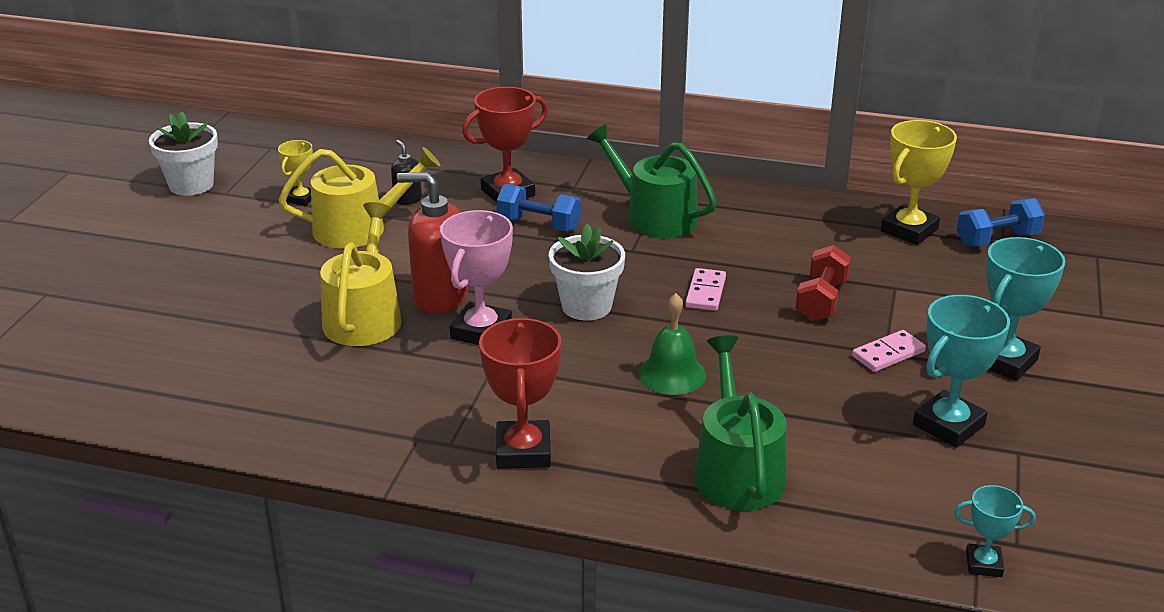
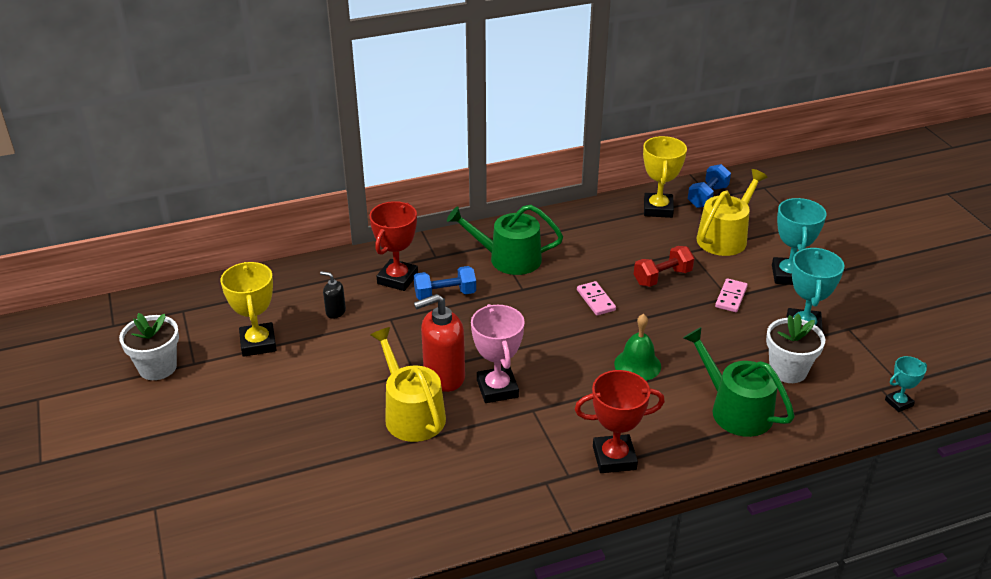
camera: 35 degrees left, 5 degrees up
yellow trophy [278,140,313,206] -> yellow trophy [220,262,276,357], size x1.79
yellow watering can [278,147,441,249] -> yellow watering can moved to [697,169,768,256]
red trophy [479,318,561,469] -> red trophy turned 60 degrees counterclockwise [575,370,665,473]
white flower pot [549,224,625,320] -> white flower pot moved to [766,314,826,383]
red dumbbell [796,245,851,321] -> red dumbbell turned 75 degrees clockwise [634,246,695,287]

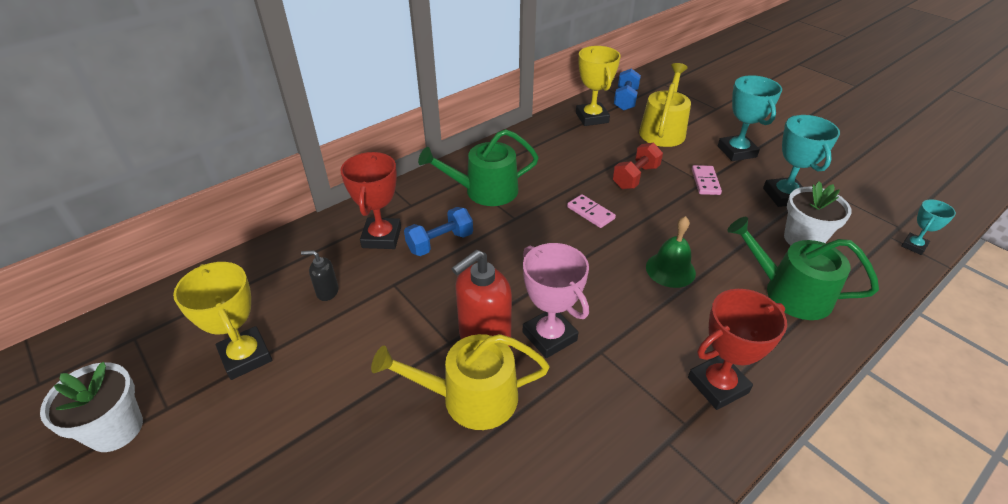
camera: 20 degrees left, 5 degrees up
yellow watering can [370,327,446,442] -> yellow watering can turned 45 degrees counterclockwise [371,334,550,430]

